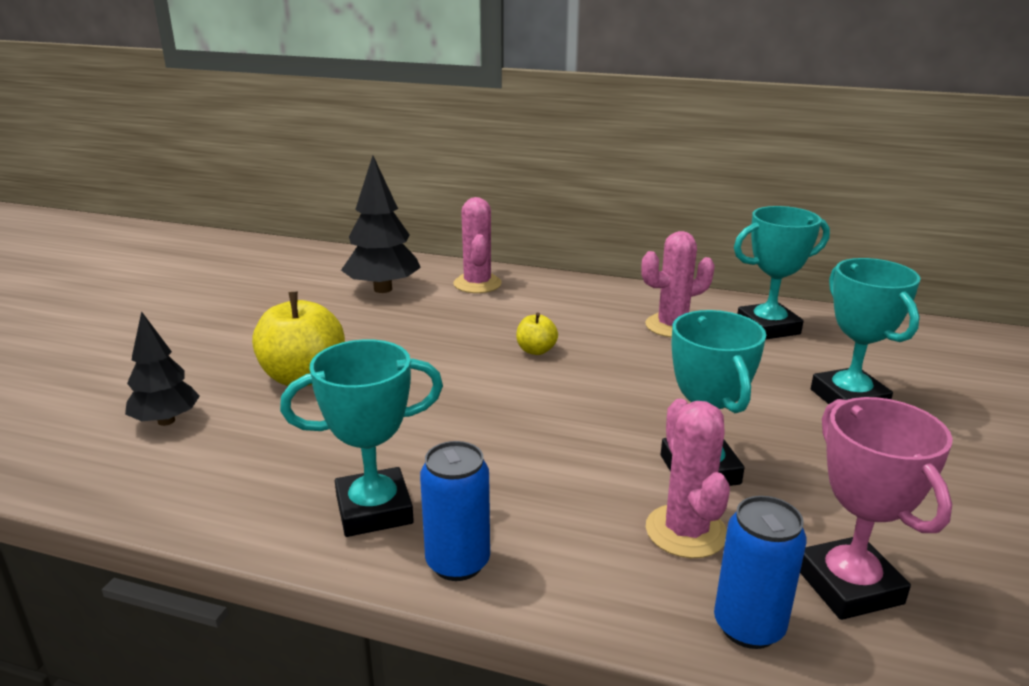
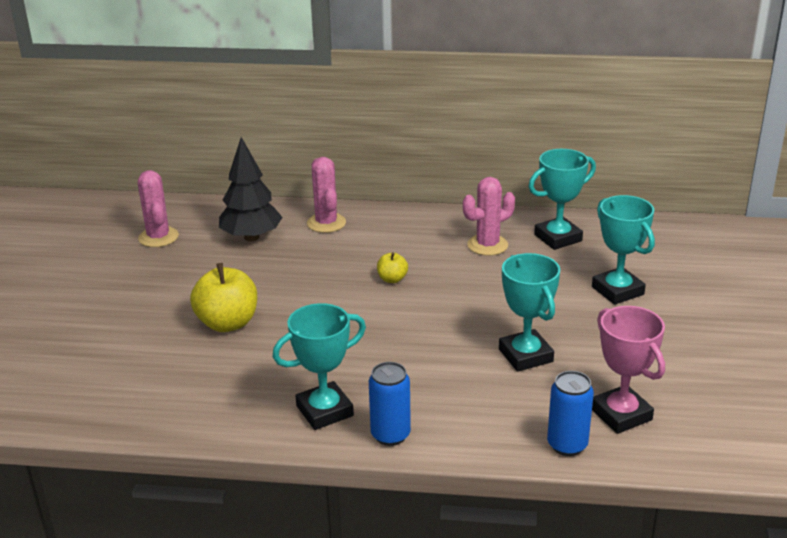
camera: 10 degrees left, 5 degrees up
black tree [125,311,200,426] -> none
pink cactus [646,399,730,558] -> pink cactus moved to [138,170,179,247]

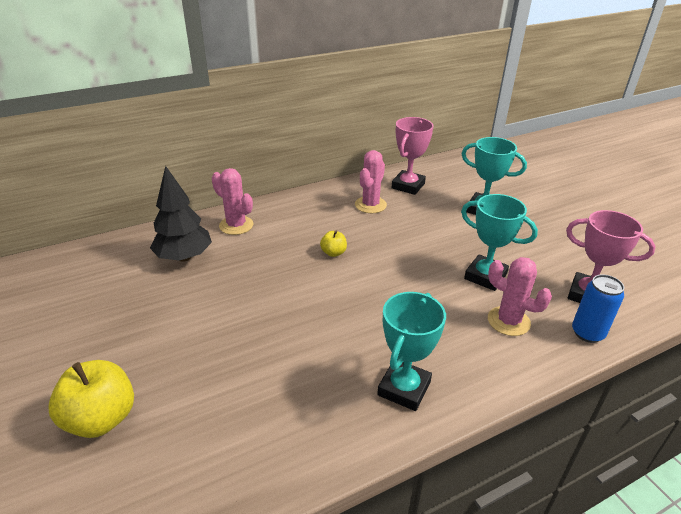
camera: 35 degrees left, 5 degrees up
pink cactus [138,170,179,247] -> pink cactus moved to [488,257,552,336]
yellow apple [190,263,257,332] -> yellow apple moved to [48,360,134,438]
blue can [369,362,411,446] -> none
turquoise trophy [529,149,596,250] -> pink trophy [391,117,434,195]

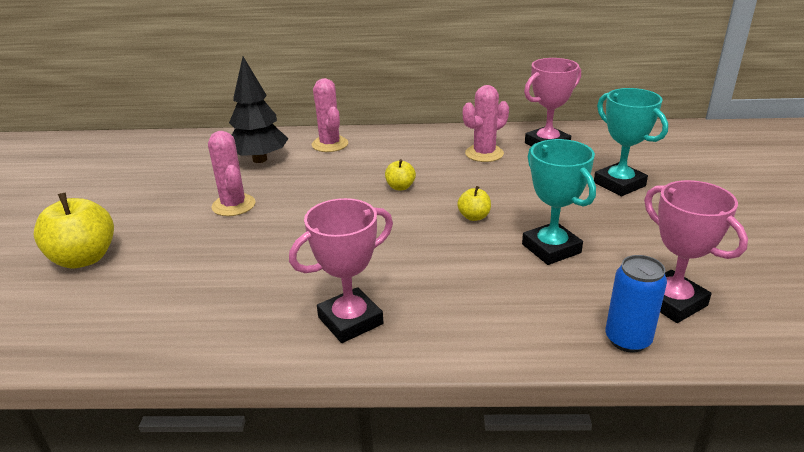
camera: 30 degrees right, 5 degrees down
turquoise trophy [377,292,446,411] -> pink trophy [289,198,393,343]
pink cactus [488,257,552,336] -> pink cactus moved to [208,131,256,216]
none -> yellow apple [457,186,491,221]

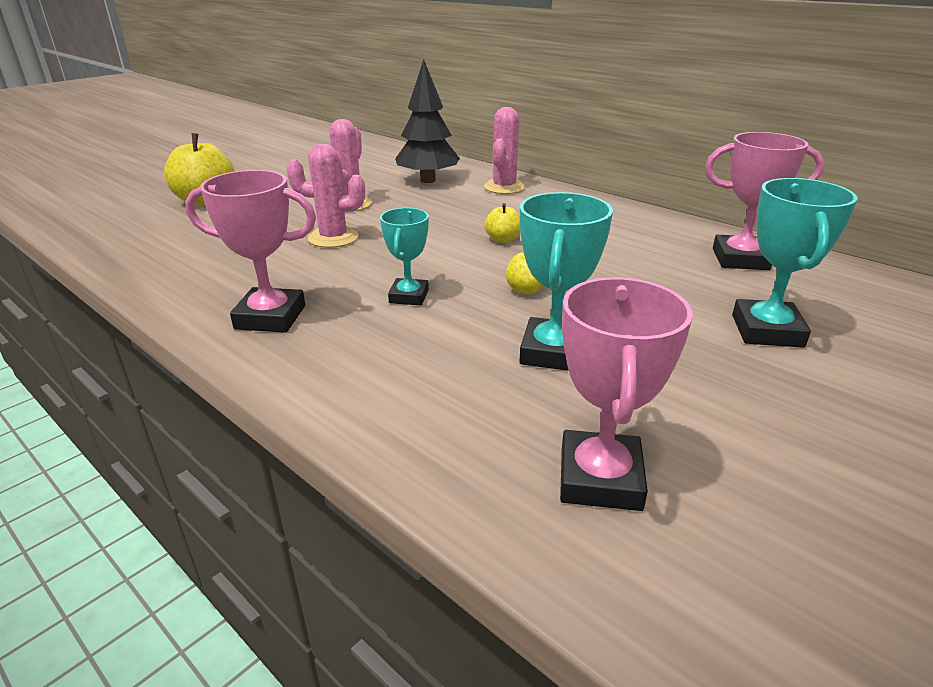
camera: 40 degrees right, 0 degrees up
pink cactus [463,85,509,162] -> pink cactus moved to [286,144,365,248]
blue can [606,255,667,352] -> none
none -> turquoise trophy [380,208,429,305]

